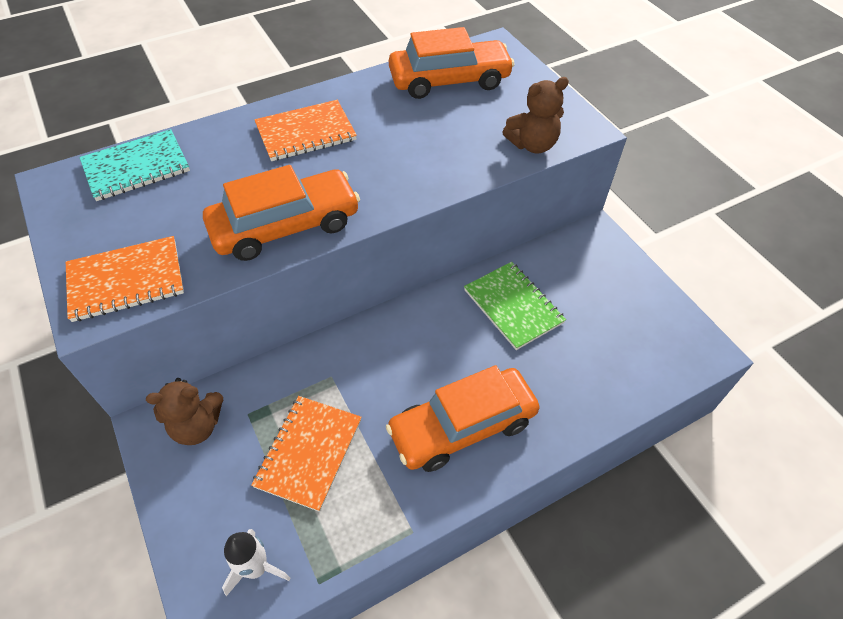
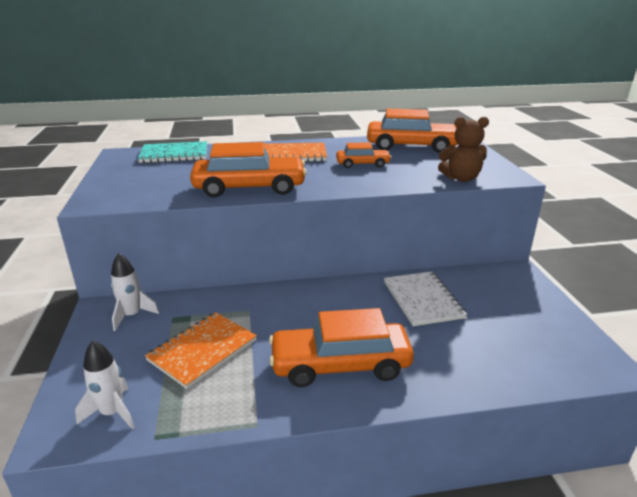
camera: 20 degrees right, 25 degrees down
orange notebook [66,236,184,322] -> none
brown teddy bear [146,378,223,445] -> white rocket [111,253,159,331]
green notebook [464,262,566,350] -> white notebook [384,272,467,326]
none -> orange car [336,142,391,168]

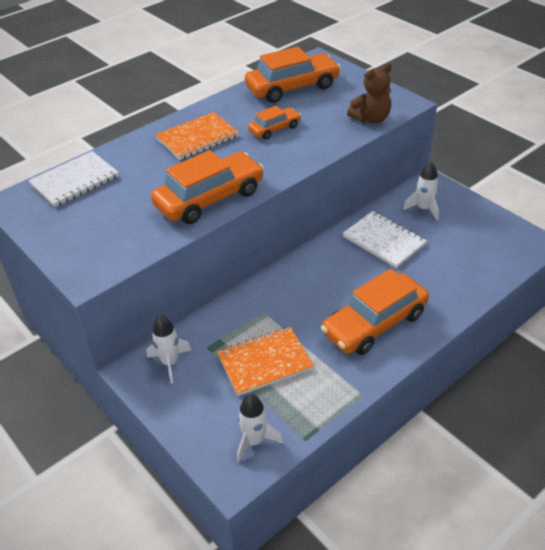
camera: 30 degrees left, 15 degrees up
turquoise notebook [138,141,207,163] -> white notebook [28,151,119,207]
orange notebook [145,312,257,389] -> orange notebook turned 60 degrees clockwise [217,327,314,396]
none -> white rocket [403,161,439,220]

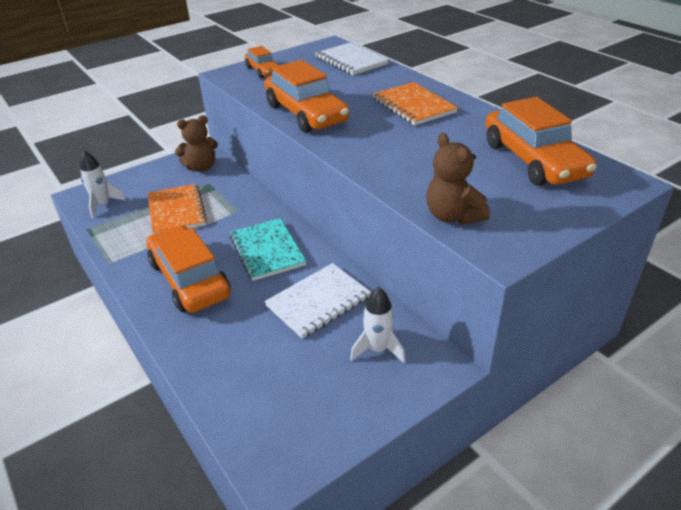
camera: 95 degrees right, 5 degrees down
white rocket [146,315,192,383] -> brown teddy bear [175,115,218,172]
orange car [248,106,301,140] -> orange car moved to [245,46,279,78]
none -> turquoise notebook [230,218,307,281]

